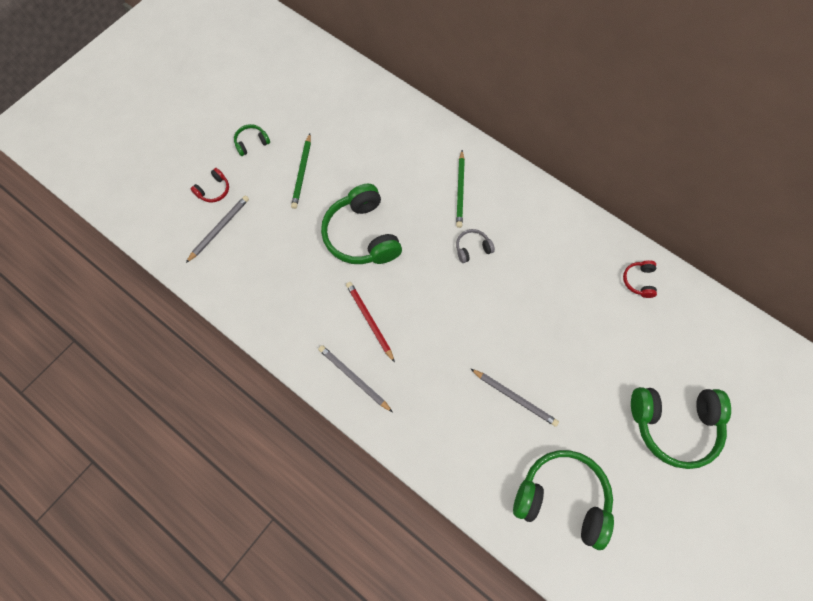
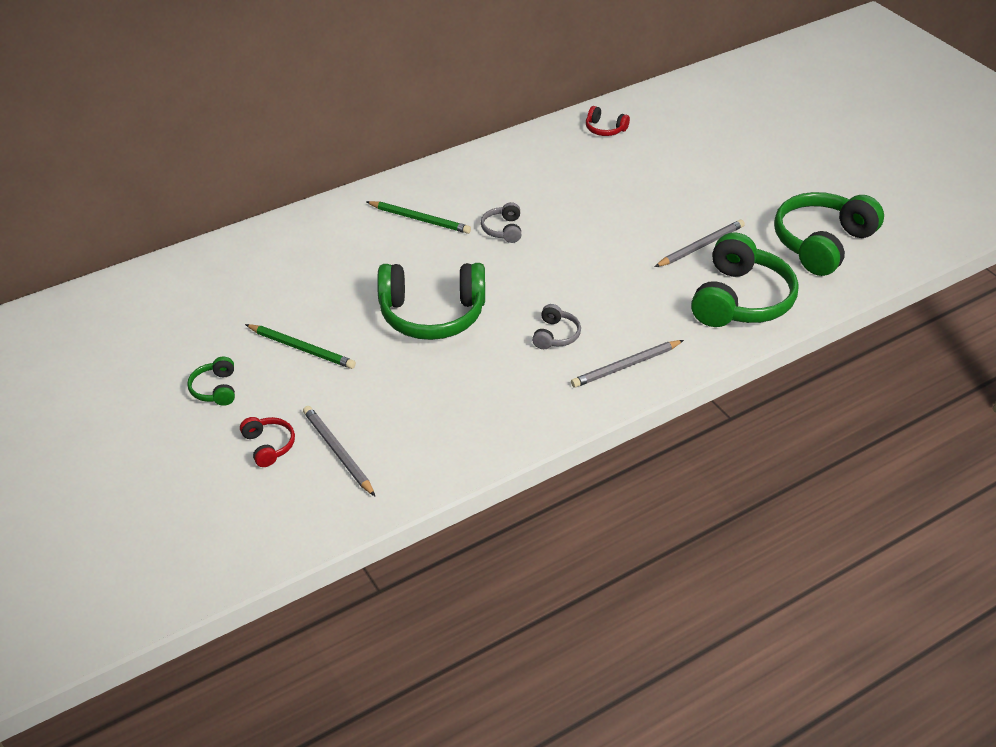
camera: 70 degrees left, 25 degrees down
red pencil [346,282,395,363] -> grey headphones [532,304,581,349]
green headphones [631,387,731,469] -> green headphones moved to [691,232,799,327]

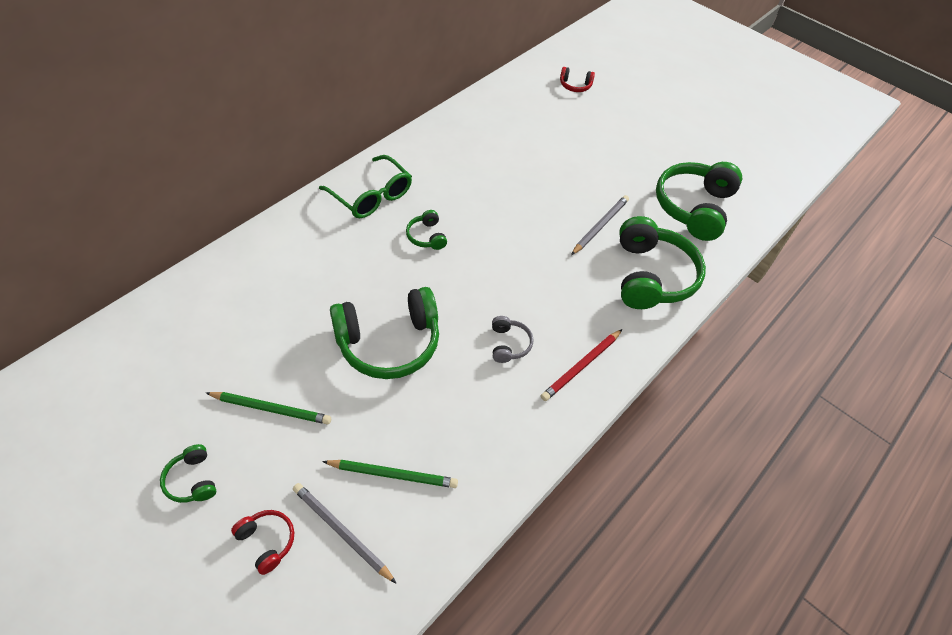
camera: 20 degrees left, 10 degrees up
green pencil [366,201,471,234] -> green pencil moved to [322,460,458,488]
grey headphones [481,202,521,243] -> green headphones [406,210,447,250]
grey pencil [571,340,684,388] -> red pencil [541,329,622,401]
red headphones [586,106,630,136] -> red headphones moved to [560,67,595,92]
none -> green glasses [319,155,412,218]

